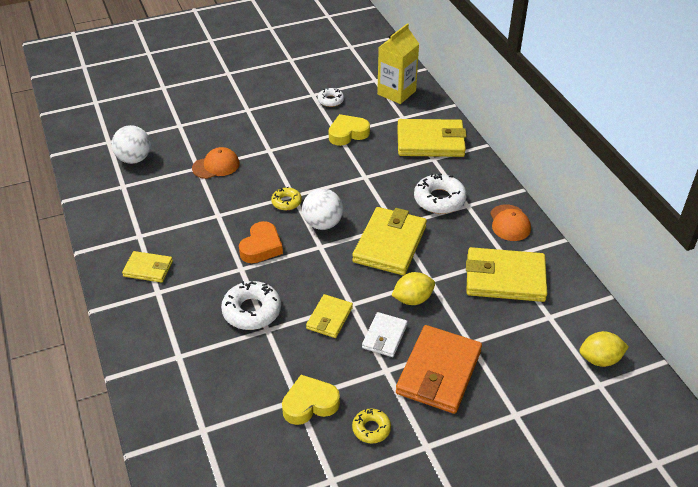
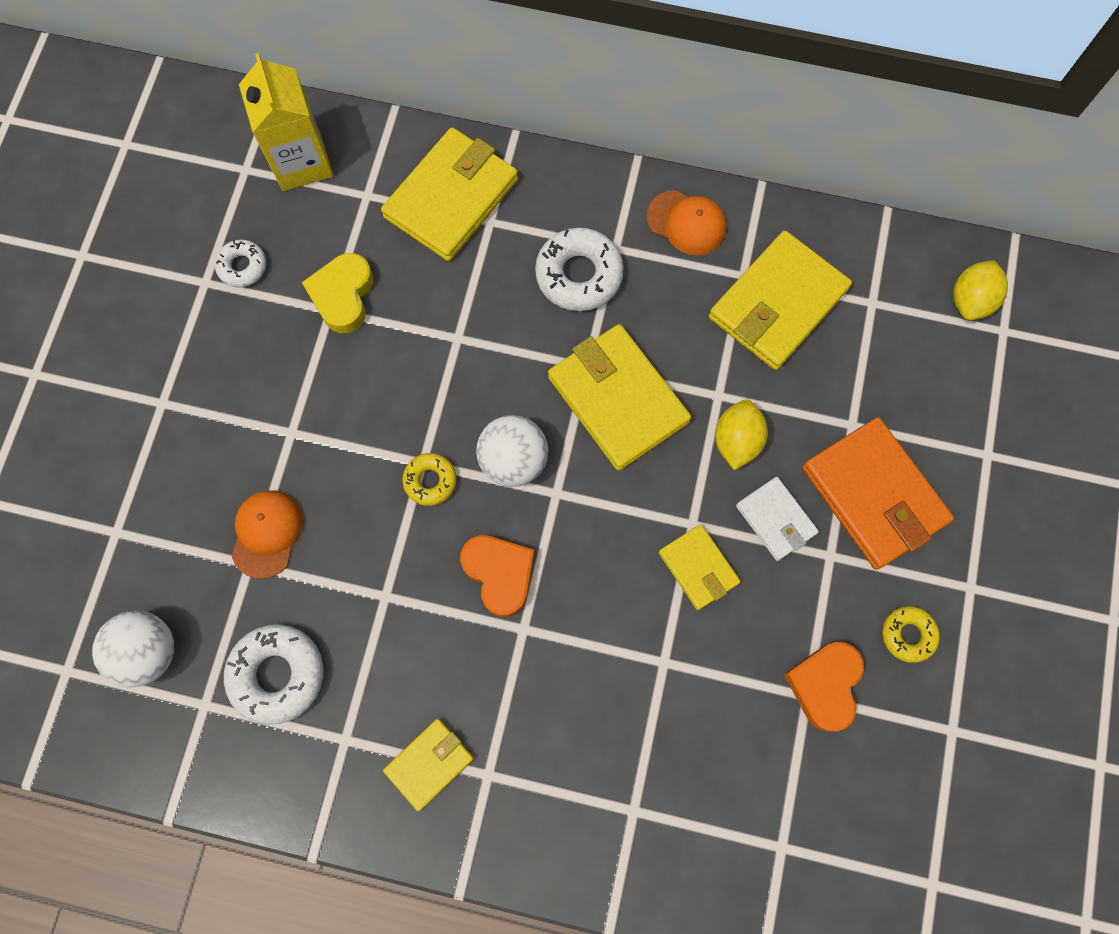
camera: 55 degrees left, 30 degrees up
white donut [221,281,281,330] -> white donut moved to [224,624,323,725]
yellow heart [282,375,340,425] -> orange heart [784,642,864,732]

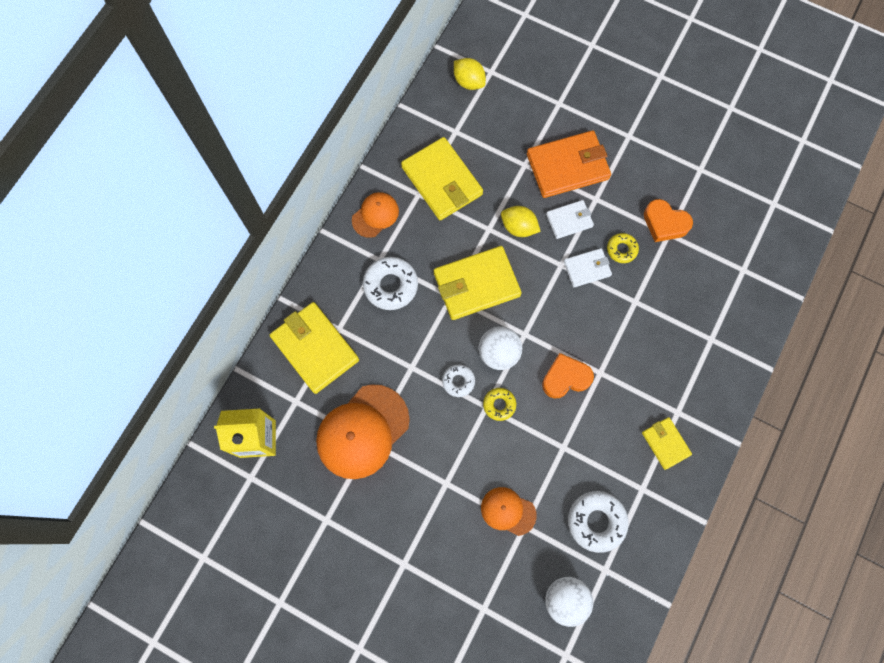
camera: 75 degrees left, 0 degrees up
white donut [215,239,266,287] -> white donut moved to [442,364,475,397]
yellow heart [302,253,373,333] -> orange cap [316,384,410,479]
yellow wallet [659,524,741,610] -> white wallet [564,248,612,287]
yellow donut [882,606,940,663] -> yellow donut moved to [607,233,639,263]

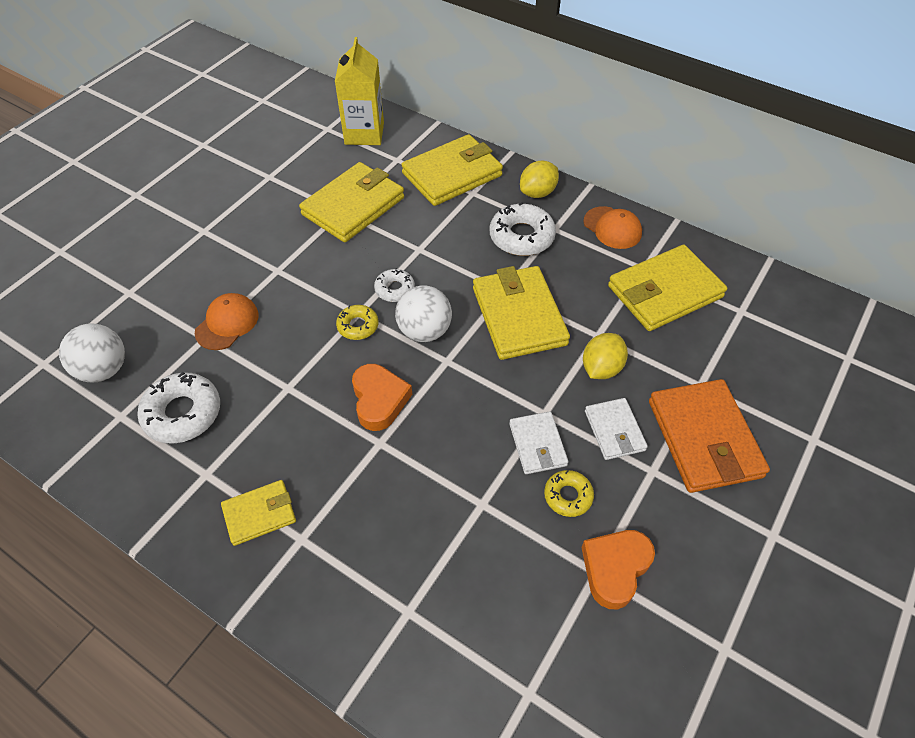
camera: 95 degrees right, 20 degrees down
orange cap [316,384,410,479] -> yellow wallet [299,162,404,242]
yellow lemon [454,58,486,90] -> yellow lemon moved to [520,161,559,198]

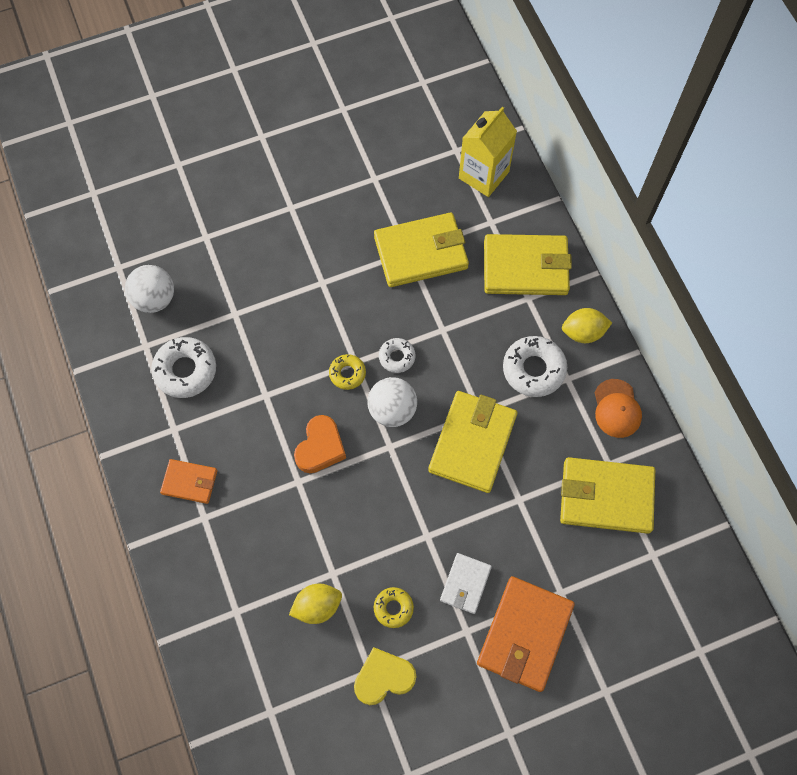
camera: 35 degrees right, 15 degrees up
orange cap [195,293,259,350] -> none
yellow wallet [221,480,296,546] -> orange wallet [160,459,217,504]
white wallet [509,412,568,474] -> none
orange heart [581,530,655,609] -> yellow heart [354,647,416,705]
yellow lemon [583,333,628,379] -> yellow lemon moved to [289,584,342,624]

